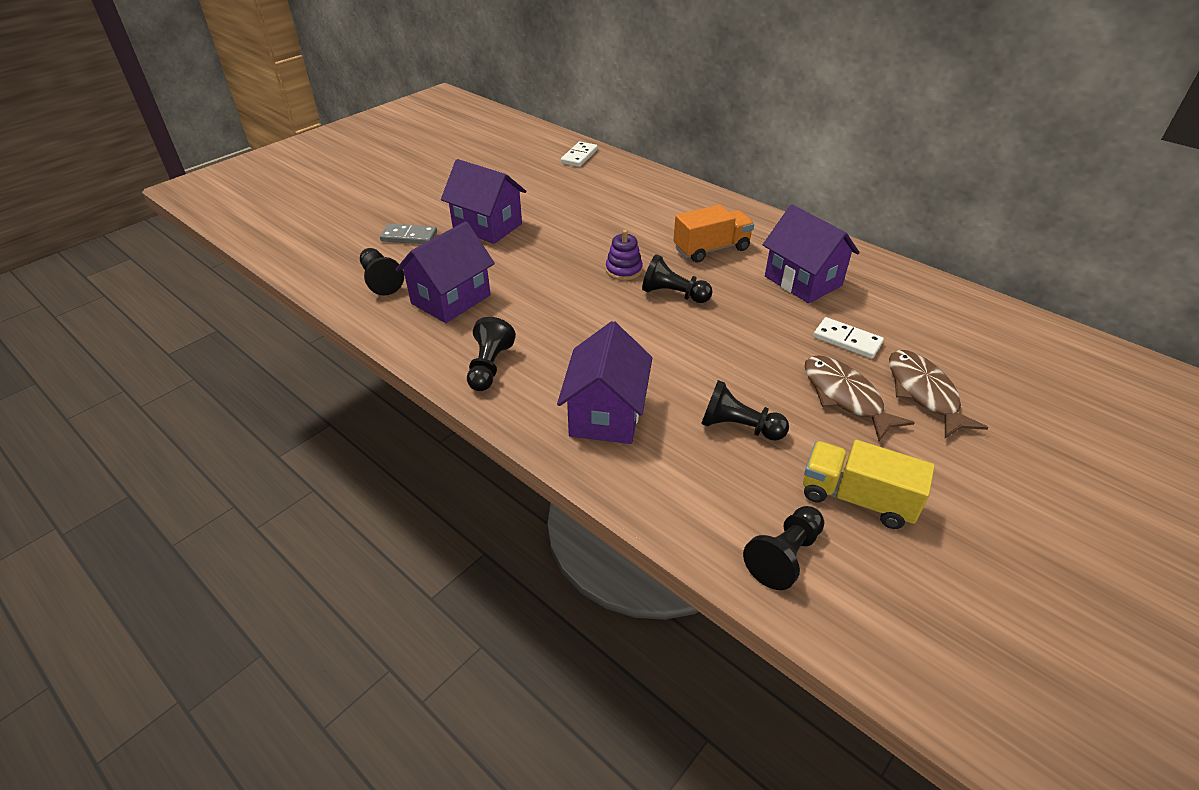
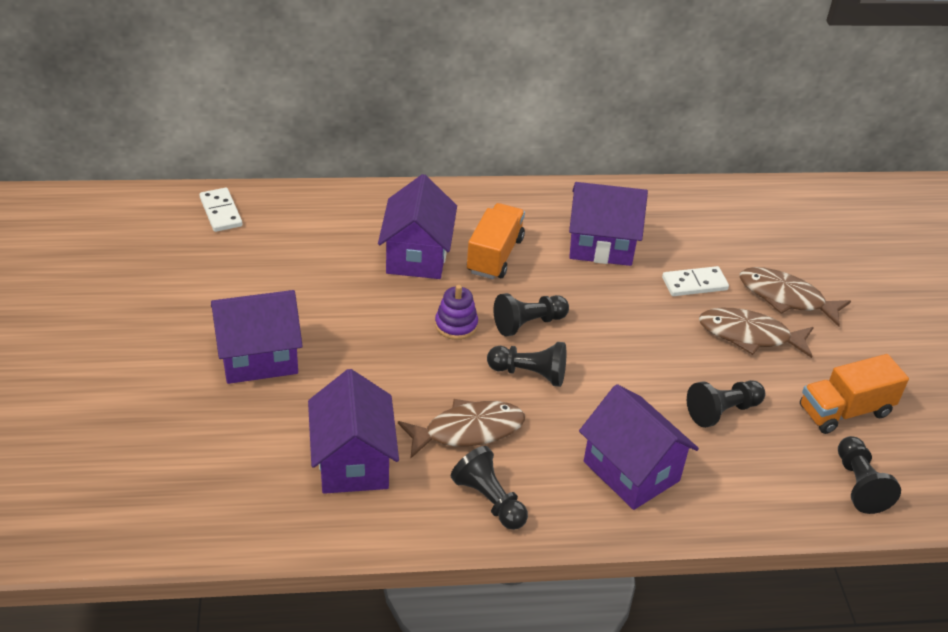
camera: 50 degrees left, 0 degrees up
black pawn [360,248,404,296] -> black pawn moved to [487,342,566,387]
grey domino [380,224,437,244] -> none
yellow truck [803,440,935,529] -> orange truck [800,354,909,434]
none -> purple house [378,174,457,279]
none -> brown fish [398,399,525,458]

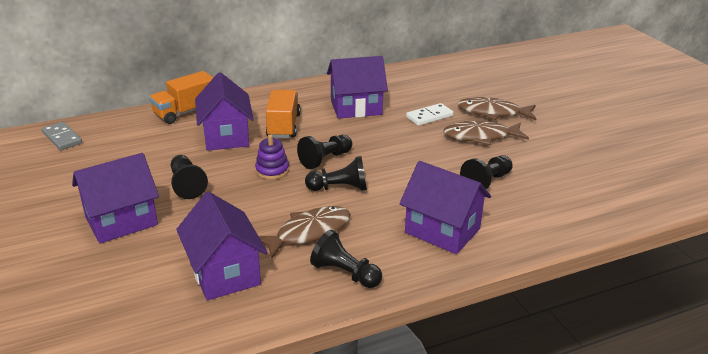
camera: 15 degrees left, 10 degrees down
white domino [200,188,242,232] -> grey domino [42,122,82,150]
orange truck [800,354,909,434] -> orange truck moved to [149,71,214,124]
black pawn [838,436,901,514] -> black pawn moved to [171,155,208,199]

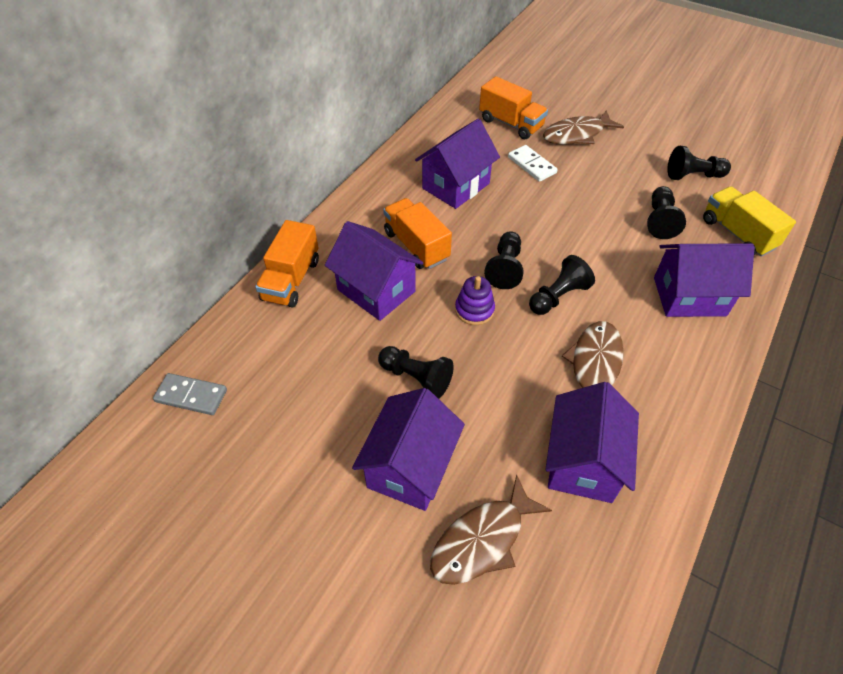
camera: 35 degrees left, 20 degrees up
purple house [176,192,268,300] -> purple house turned 75 degrees clockwise [545,382,639,503]
black pawn [310,230,382,288] -> black pawn moved to [667,146,731,180]
white domino [406,103,454,126] -> white domino turned 60 degrees counterclockwise [508,145,558,182]
brown fish [443,121,529,145] -> brown fish moved to [430,474,552,585]
none -> orange truck [479,76,548,140]
none -> yellow truck [703,186,796,257]

